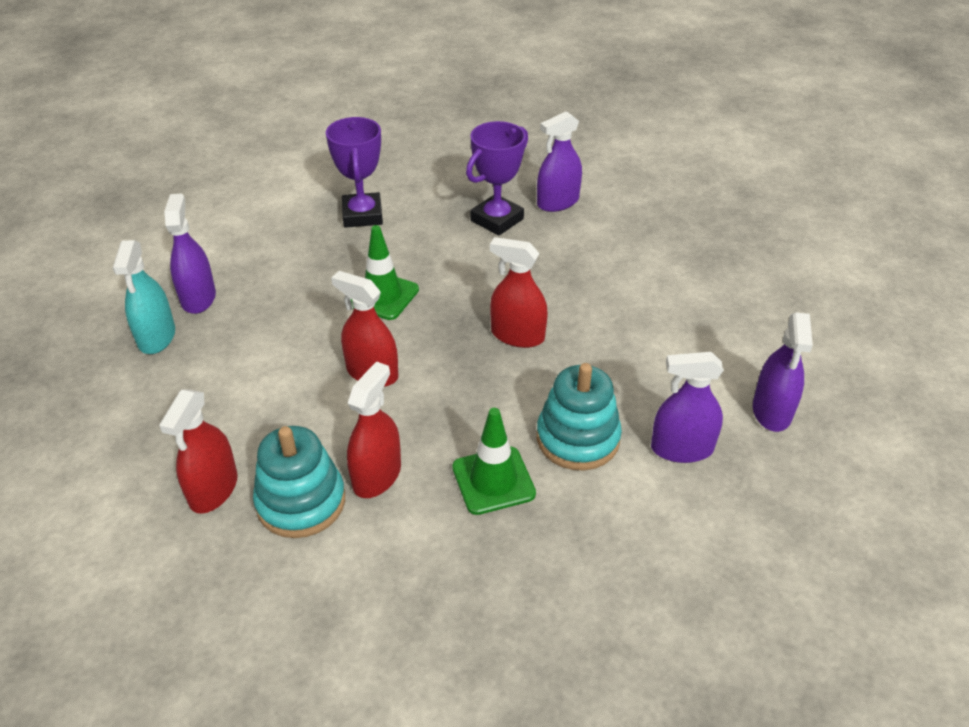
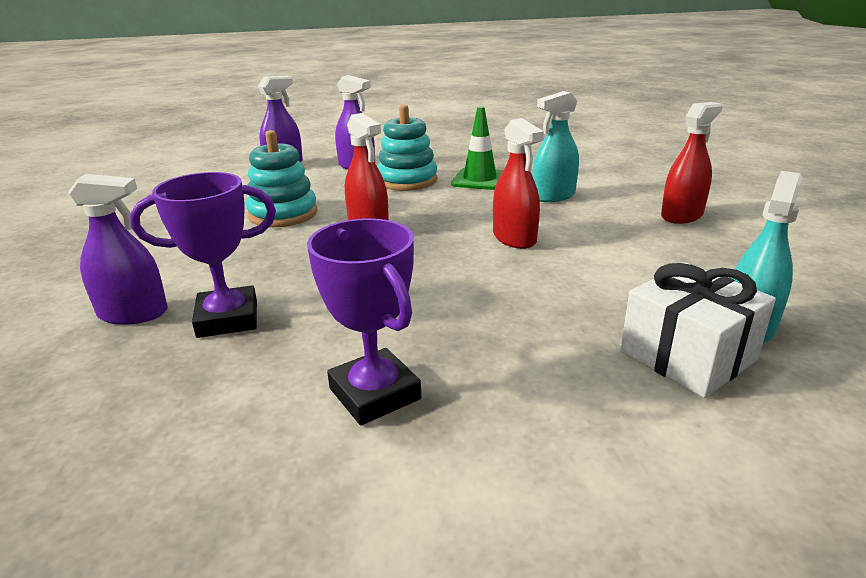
camera: 145 degrees left, 15 degrees down
purple spray bottle [164,194,216,314] -> white gift [620,263,776,398]
turquoise stacking toy [253,426,345,538] -> turquoise stacking toy moved to [246,130,318,227]
purple trophy [326,117,383,228] -> purple trophy turned 60 degrees counterclockwise [307,218,421,425]
red spray bottle [347,361,401,498] -> turquoise spray bottle [533,91,579,202]
green traffic cone [351,225,419,320] -> none

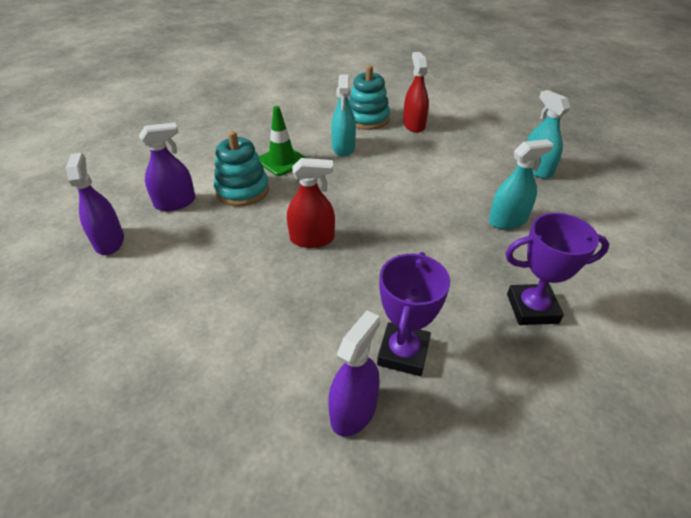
camera: 60 degrees left, 15 degrees up
turquoise stacking toy [246,130,318,227] -> turquoise stacking toy moved to [349,65,390,130]
red spray bottle [493,118,544,249] -> none
white gift [620,263,776,398] -> none
none -> turquoise spray bottle [489,139,553,229]

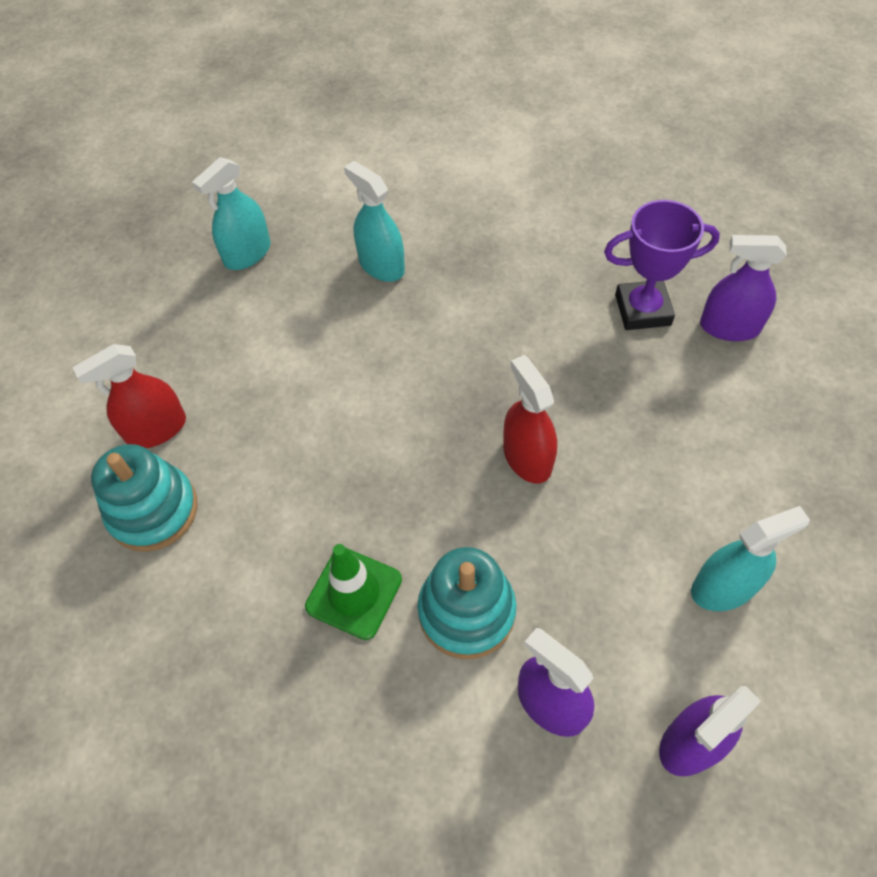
camera: 110 degrees left, 15 degrees up
turquoise spray bottle [331,75,356,156] -> turquoise spray bottle moved to [691,506,810,611]
purple trophy [506,213,610,325] -> none

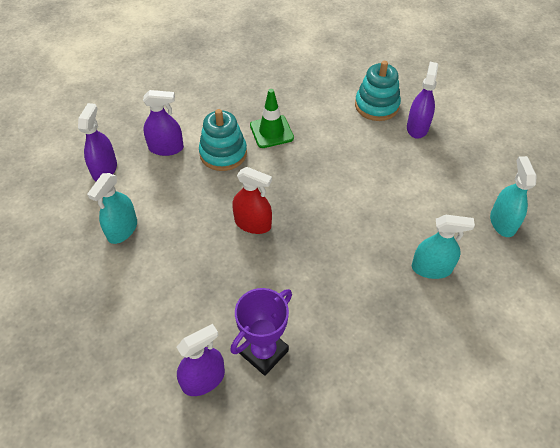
camera: 135 degrees right, 5 degrees down
red spray bottle [73,344,186,448] -> purple spray bottle [407,62,438,139]

